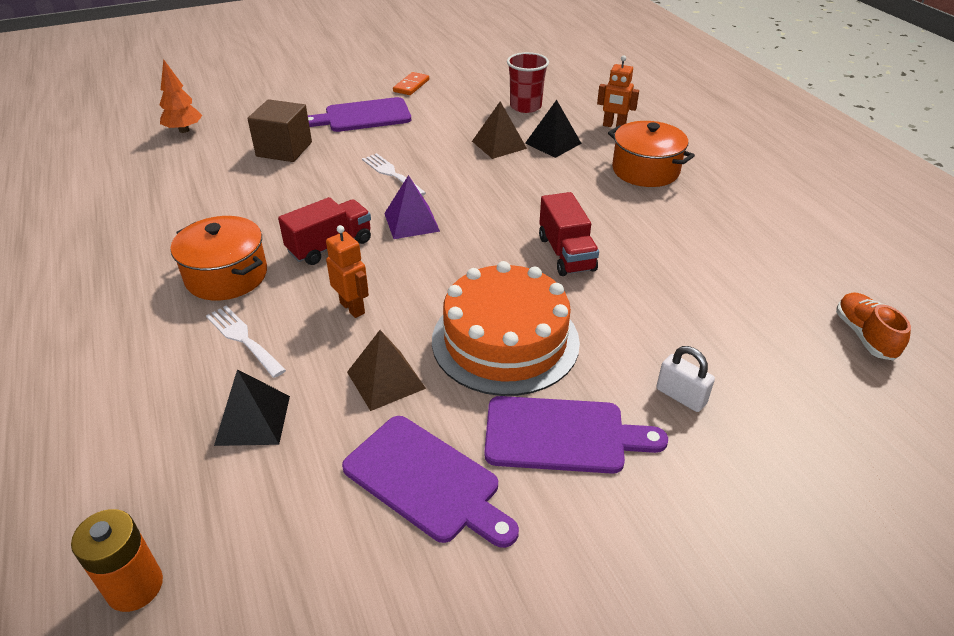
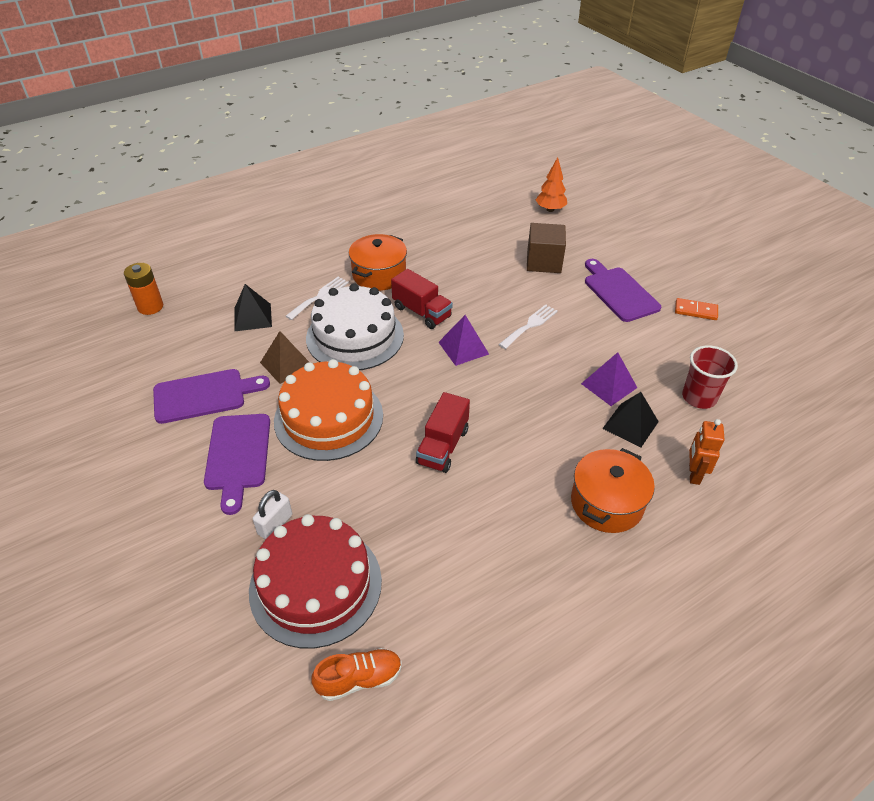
camera: 80 degrees right, 5 degrees up
orange robot [326,225,369,318] -> white cake [306,283,404,370]
purple cutting board [342,416,519,548] -> purple cutting board turned 135 degrees counterclockwise [153,369,270,424]
brown pyramid [472,101,527,159] -> purple pyramid [581,352,637,406]
red truck [539,192,599,276] -> red truck turned 45 degrees counterclockwise [416,392,470,473]
none -> red cake [249,514,382,649]

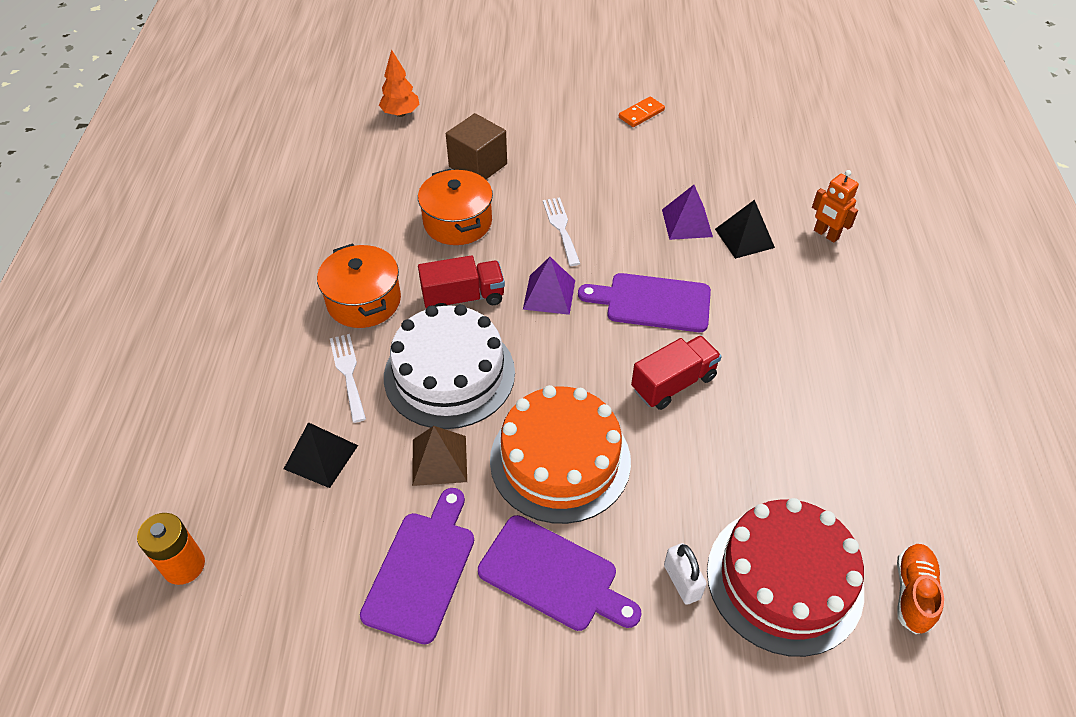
camera: 55 degrees left, 5 degrees up
red truck [416,392,470,473] -> red truck turned 90 degrees counterclockwise [631,335,722,410]
orange pot [571,448,655,533] -> orange pot moved to [418,169,493,245]
purple cutting board [585,259,661,322] -> purple cutting board moved to [578,273,711,332]
red cup [682,345,738,409] -> none

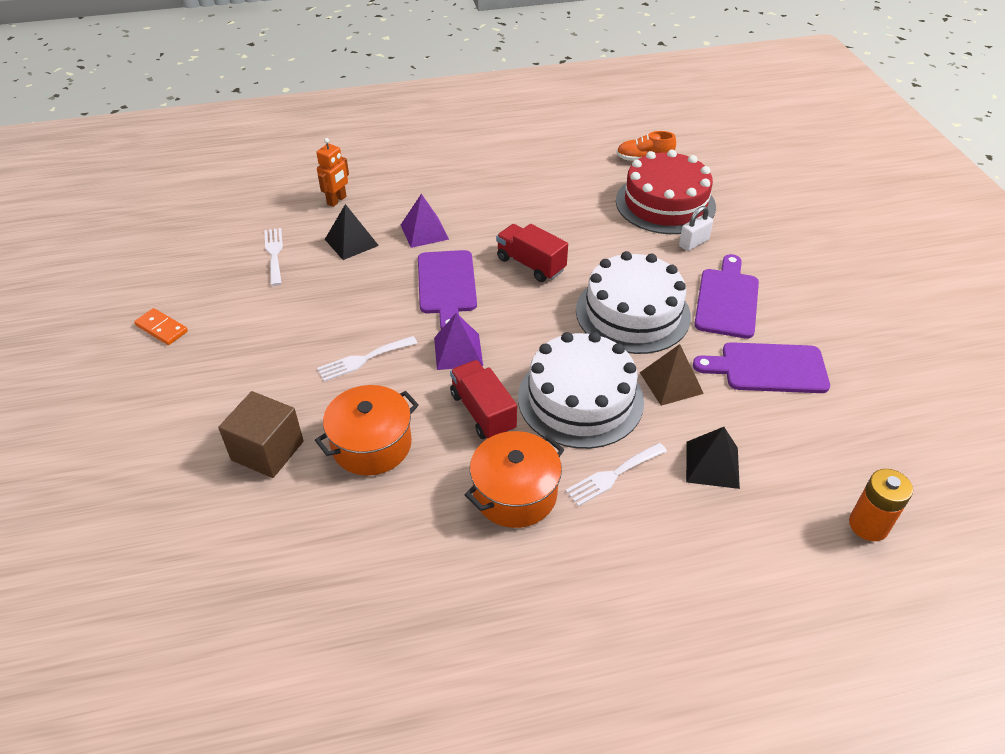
camera: 105 degrees left, 5 degrees down
orange tree [379,49,420,117] -> none
orange cake [490,385,631,524] -> white cake [576,251,691,354]
purple pyramid [662,185,713,240] -> purple pyramid moved to [401,194,449,248]
none -> white fork [264,228,283,286]

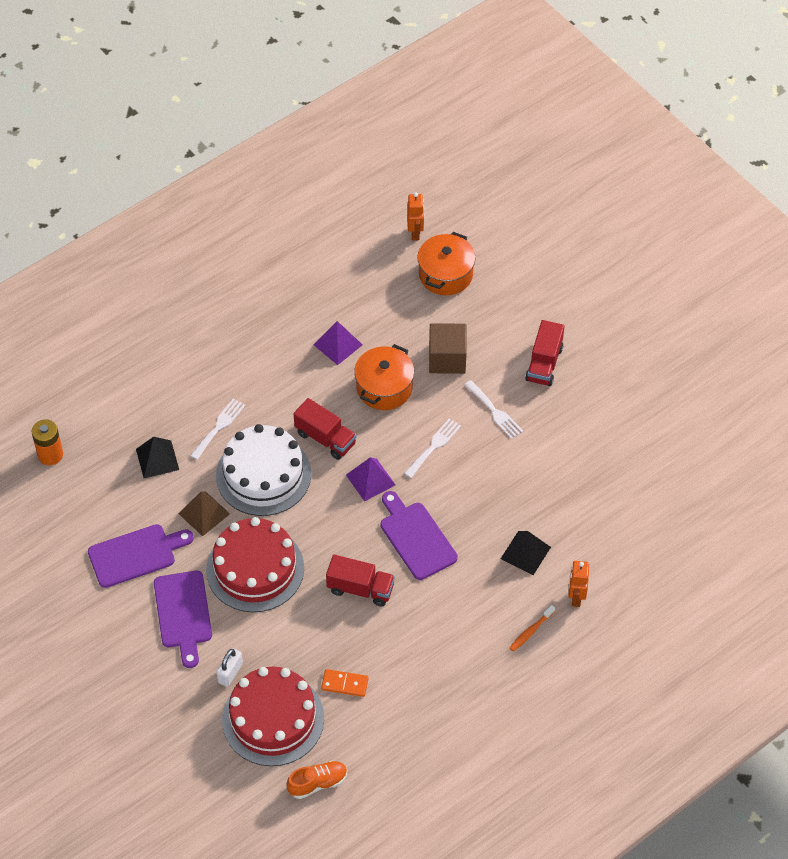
camera: 155 degrees right, 10 degrees up
orange domino [134,308,188,345] -> orange domino moved to [321,669,369,697]
white fork [264,228,283,286] -> white fork moved to [464,380,523,439]
purple pyramid [401,194,449,248] -> purple pyramid moved to [314,321,362,365]
orange pot [465,431,564,528] -> orange pot moved to [417,232,476,295]
white cake [576,251,691,354] -> red cake [206,517,304,612]
none -> orange robot [407,192,424,241]
none -> orange toothbrush [510,605,555,651]
none -> red truck [525,320,564,386]

